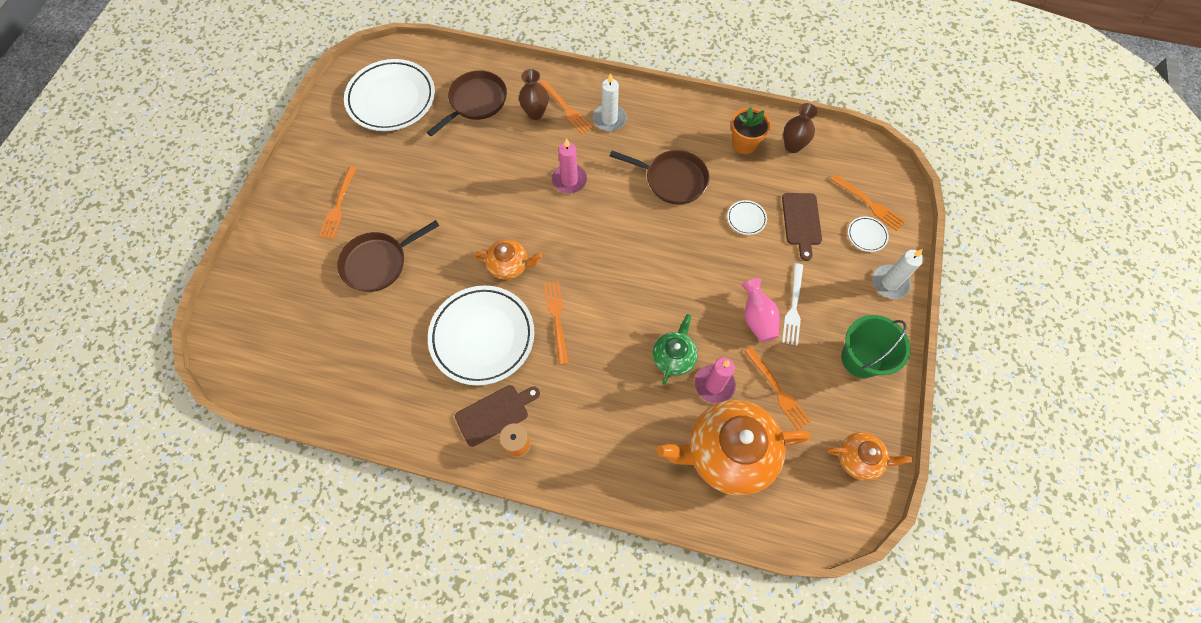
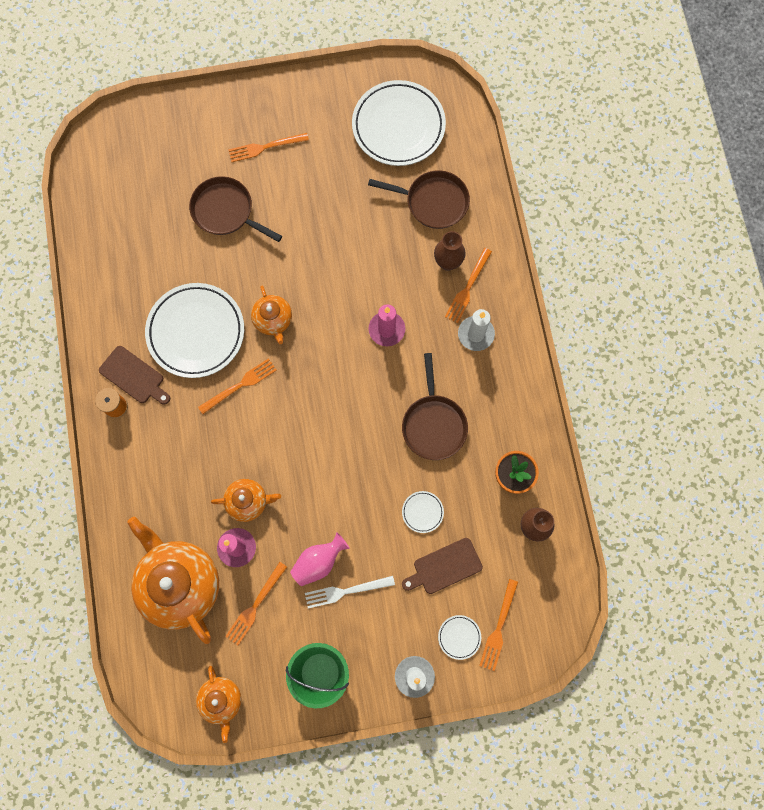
camera: 65 degrees right, 10 degrees up
green teapot [653,314,698,385] -> orange teapot [211,479,281,522]

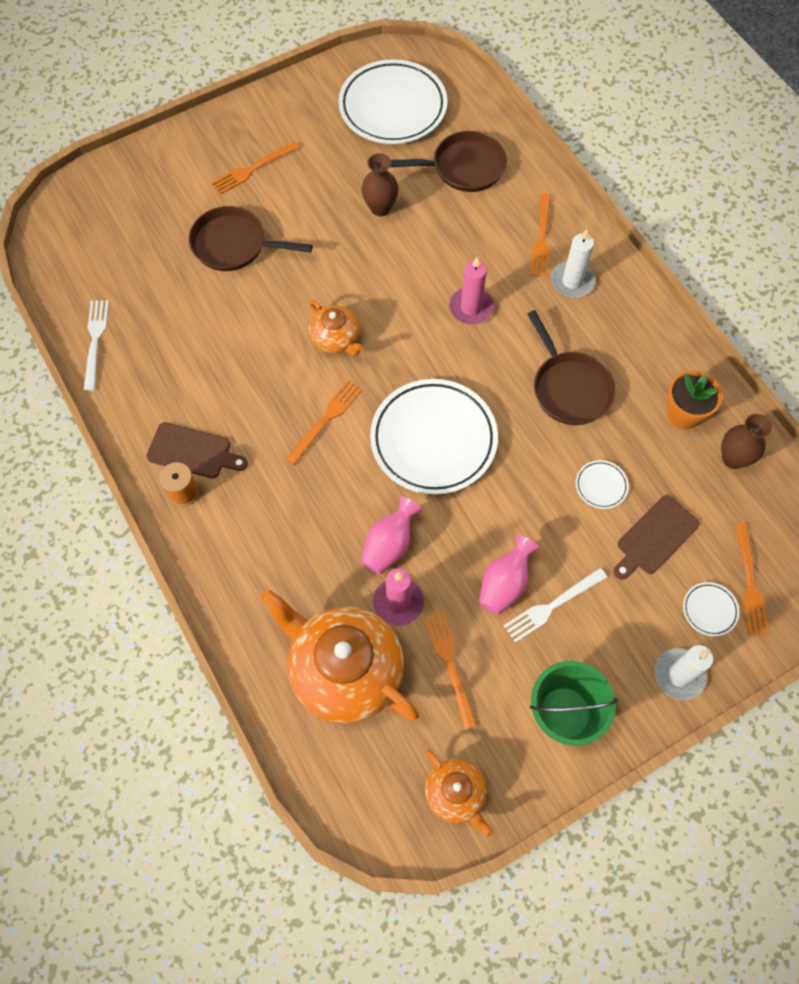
camera: 20 degrees left, 10 degrees down
white plate [145,283,244,378] -> white plate moved to [370,379,498,495]
orange teapot [211,479,281,522] -> pink vase [361,496,422,575]
orange fork [225,562,287,645] -> orange fork turned 150 degrees clockwise [425,611,477,730]
brown vase [434,231,466,271] -> brown vase moved to [361,153,399,216]
none -> white fork [84,300,109,391]

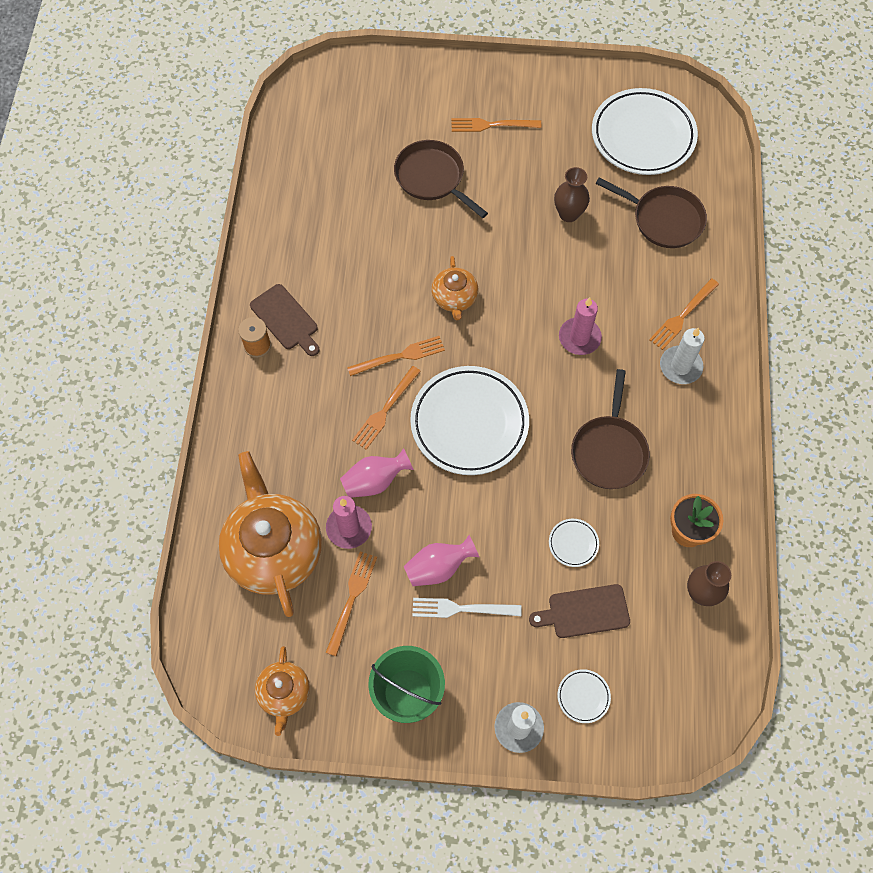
camera: 35 degrees right, 0 degrees up
white fork [84,300,109,391] -> none
orange fork [735,523,769,635] -> orange fork moved to [352,366,421,450]

